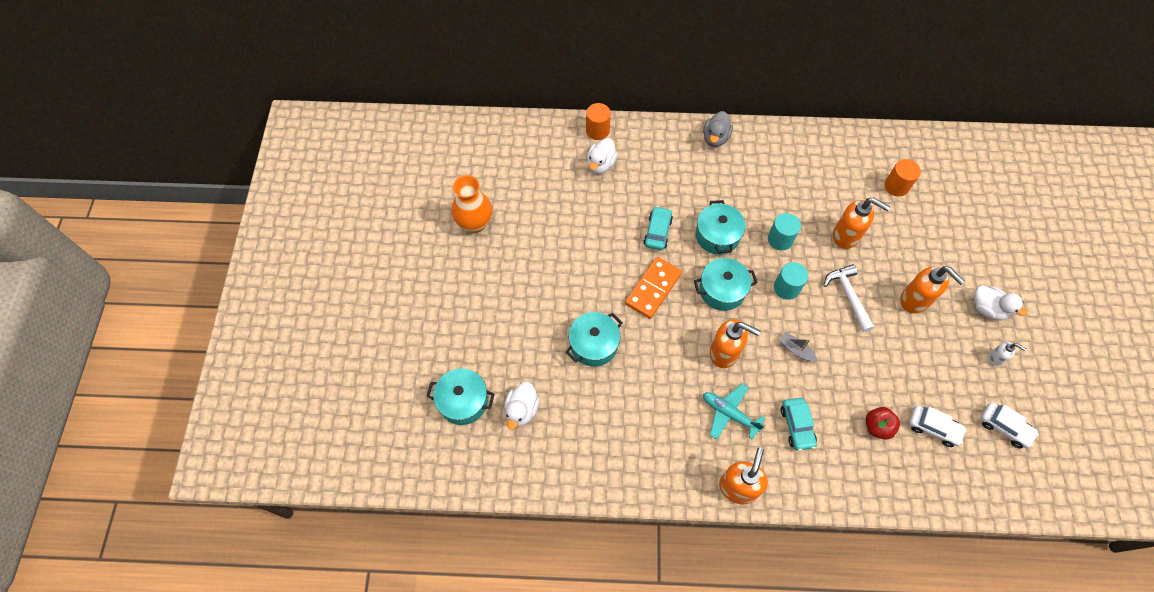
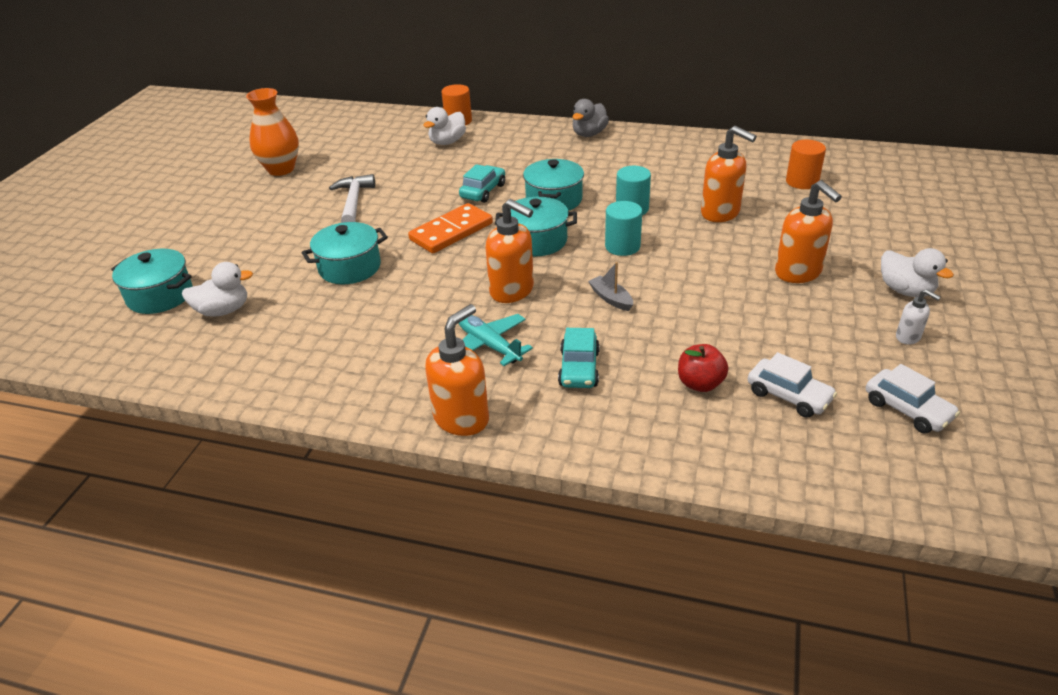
camera: 15 degrees right, 25 degrees down
white duck [504,382,540,430] -> white duck turned 135 degrees counterclockwise [182,262,253,316]
white hammer [824,264,874,332] -> white hammer moved to [329,174,375,223]

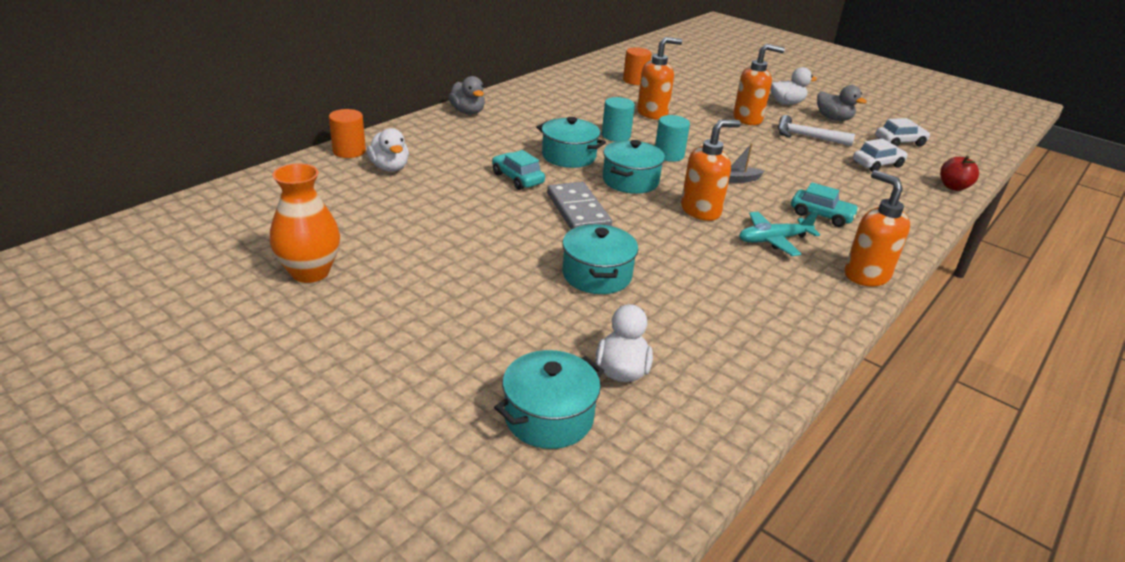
camera: 70 degrees left, 5 degrees down
white hammer [329,174,375,223] -> white hammer moved to [778,115,855,146]
orange domino [408,203,493,253] -> grey domino [547,182,612,230]
red apple [678,344,729,392] -> red apple moved to [940,156,979,191]
white soap dispenser [896,289,941,345] -> grey duck [817,85,867,121]

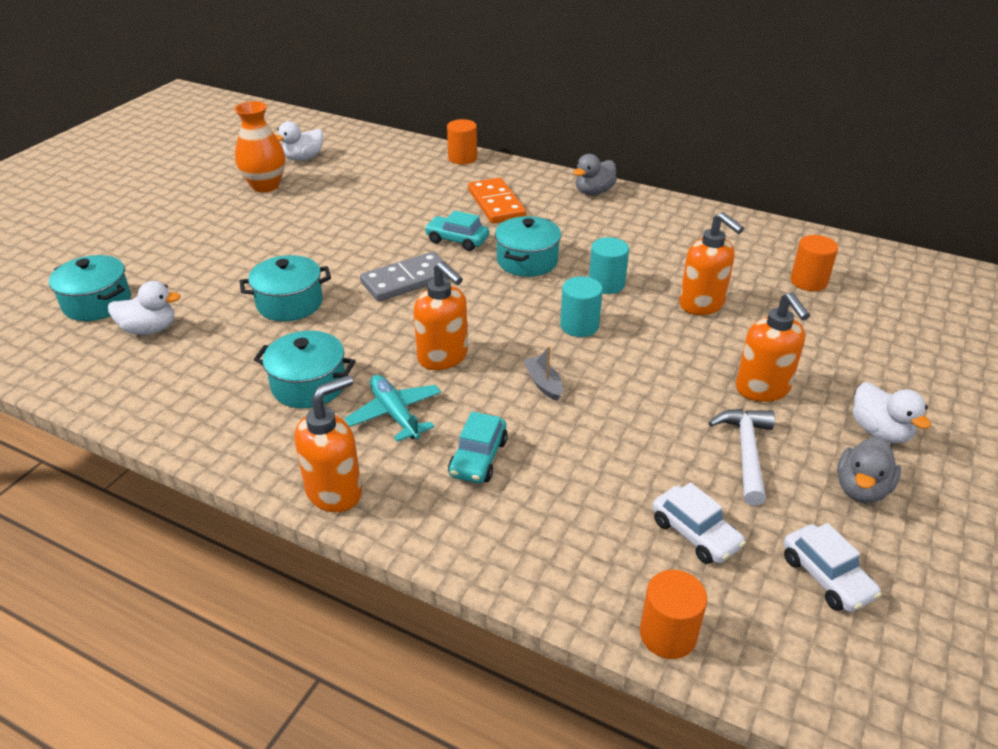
camera: 80 degrees right, 5 degrees up
white duck [367,128,409,172] -> white duck moved to [276,121,323,161]
turquoise car [492,150,545,190] -> turquoise car turned 105 degrees counterclockwise [424,210,489,251]
turquoise pot [603,140,665,194] -> turquoise pot moved to [253,331,356,408]
red apple [940,156,979,191] -> orange cylinder [640,570,707,659]
none -> orange domino [468,178,526,223]

